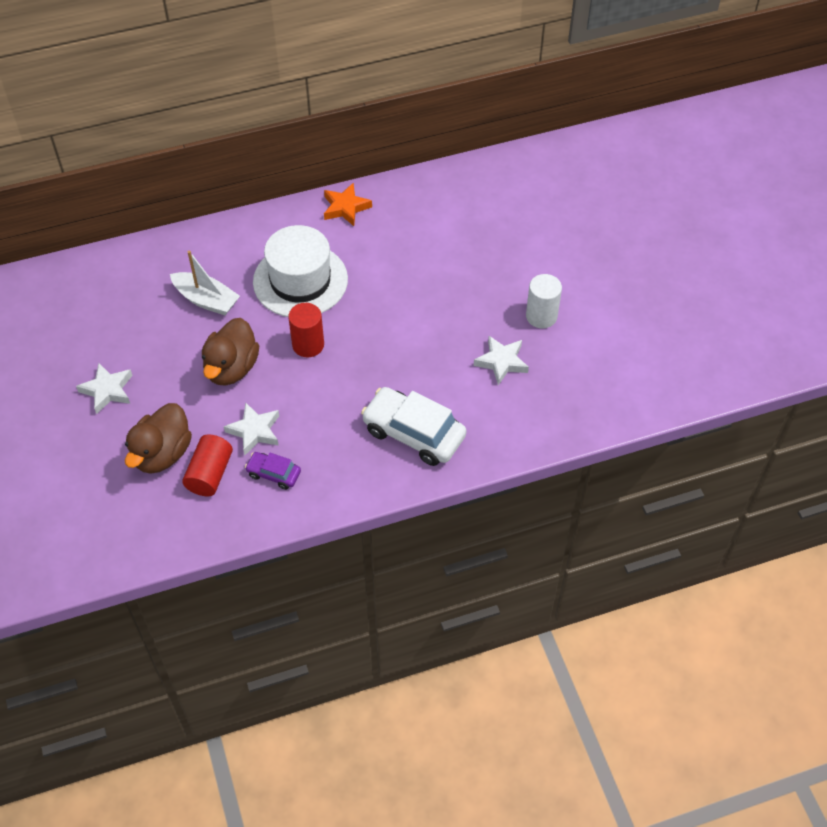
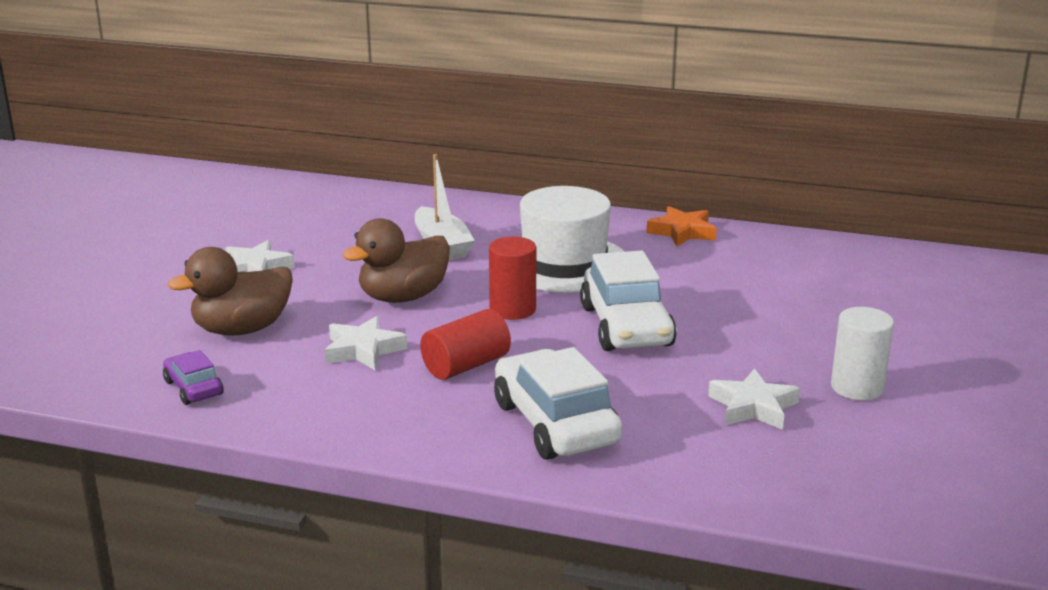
camera: 35 degrees right, 30 degrees down
red cylinder [182,434,233,496] -> red cylinder moved to [420,309,511,380]
purple car [245,452,301,490] -> purple car moved to [163,350,223,405]
none -> white car [580,250,677,351]

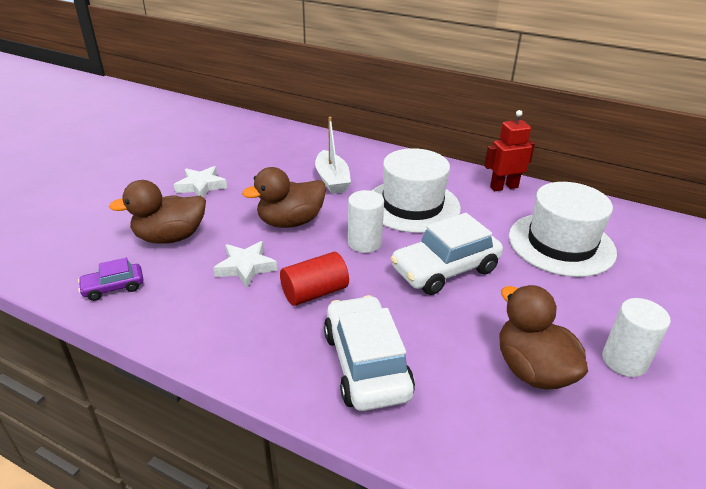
camera: 10 degrees right, 10 degrees up
purple car [163,350,223,405] -> purple car turned 90 degrees counterclockwise [78,258,144,301]
red cylinder [489,237,536,320] -> white cylinder [348,190,384,253]
white car [580,250,677,351] -> white car turned 60 degrees clockwise [390,213,503,295]
orange star [647,206,717,247] -> red robot [484,110,535,191]
white star [708,368,800,430] -> brown duck [499,285,588,390]
none -> white hat [509,182,617,277]

